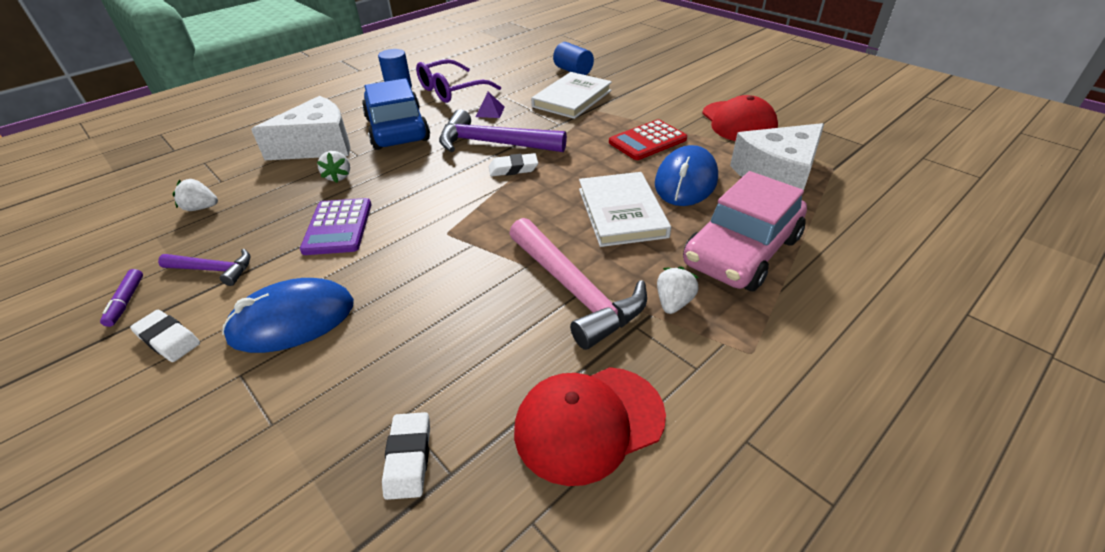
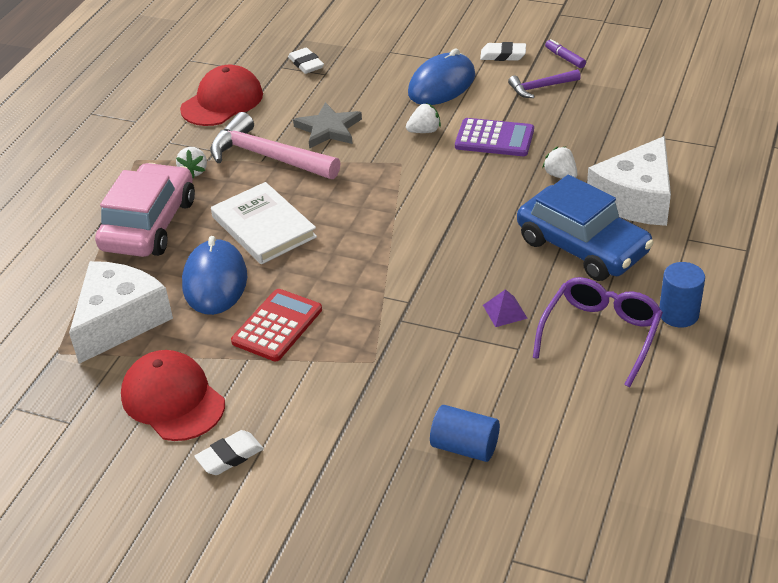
camera: 155 degrees right, 0 degrees up
white strawberry [172,179,218,211] -> white strawberry moved to [406,103,441,133]
purple calculator [300,198,371,255] -> purple calculator turned 135 degrees clockwise [455,118,534,156]
purple hammer [439,109,567,152] -> none
white eraser [489,153,538,176] -> white eraser moved to [194,430,264,475]
white book [531,72,612,119] -> none
none -> grey star [293,102,362,149]

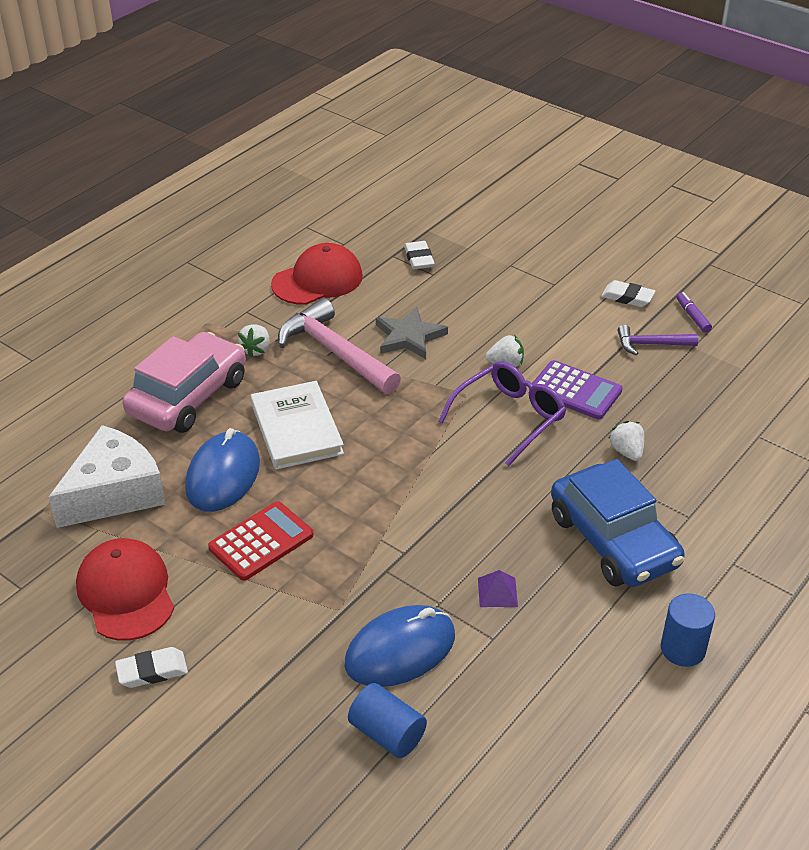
camera: 15 degrees right, 0 degrees up
blue mouse [408,48,475,105] -> blue mouse moved to [344,605,455,687]
purple glasses [533,277,663,387] -> purple glasses moved to [438,361,566,466]
white cheese [587,136,671,226] -> none

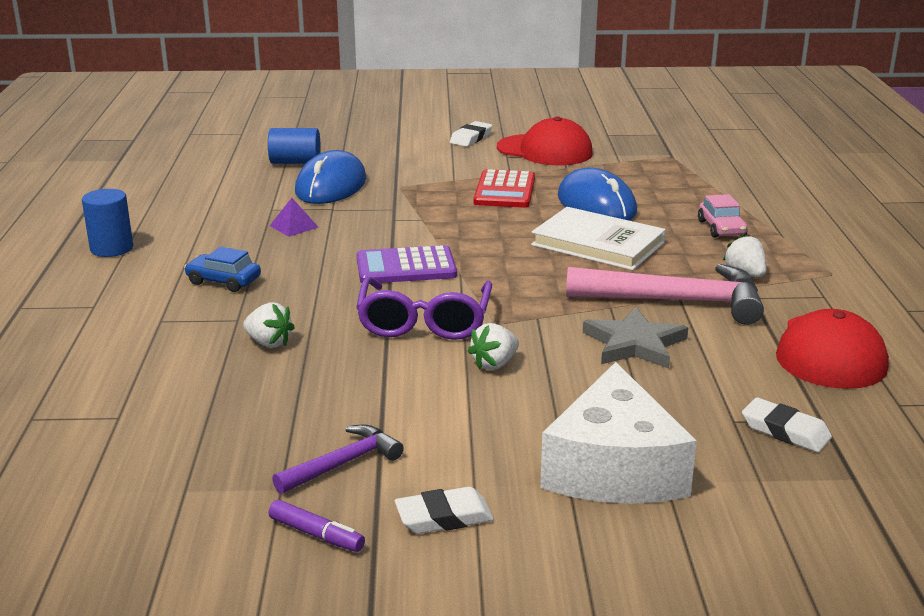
camera: 140 degrees right, 15 degrees down
white cheese [49,425,165,528] -> white cheese moved to [540,362,697,504]
pink car [122,332,246,433] -> pink car [698,194,748,238], size x0.46
purple calculator [529,360,622,419] -> purple calculator moved to [357,245,457,283]
blue car [551,459,685,587] -> blue car [184,247,261,292], size x0.46

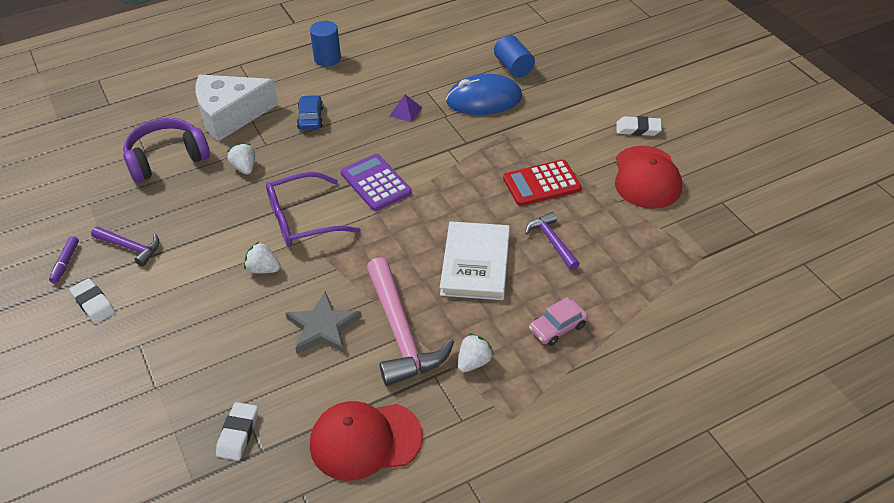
camera: 65 degrees right, 20 degrees up
white strawberry [243,302,295,348] -> white strawberry turned 150 degrees clockwise [227,143,255,175]
white cheese [540,362,697,504] -> white cheese moved to [195,75,278,141]
blue mouse [558,167,637,221] -> purple hammer [525,212,580,270]
none -> purple headphones [123,118,210,183]

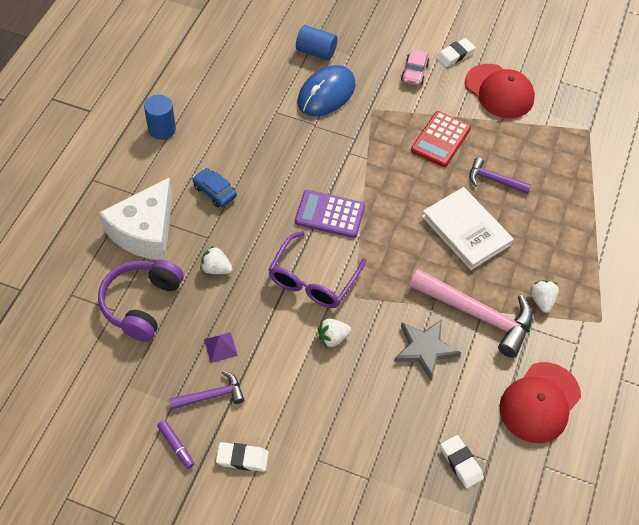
camera: 45 degrees left, 10 degrees up
purple pyramid [390,94,423,122] -> purple pyramid moved to [204,332,238,363]
pink car [529,297,588,346] -> pink car moved to [401,49,429,86]

